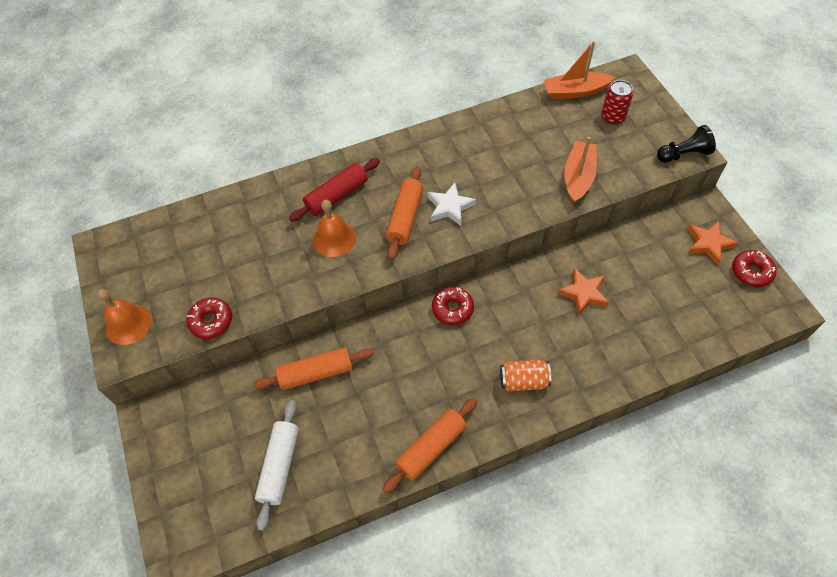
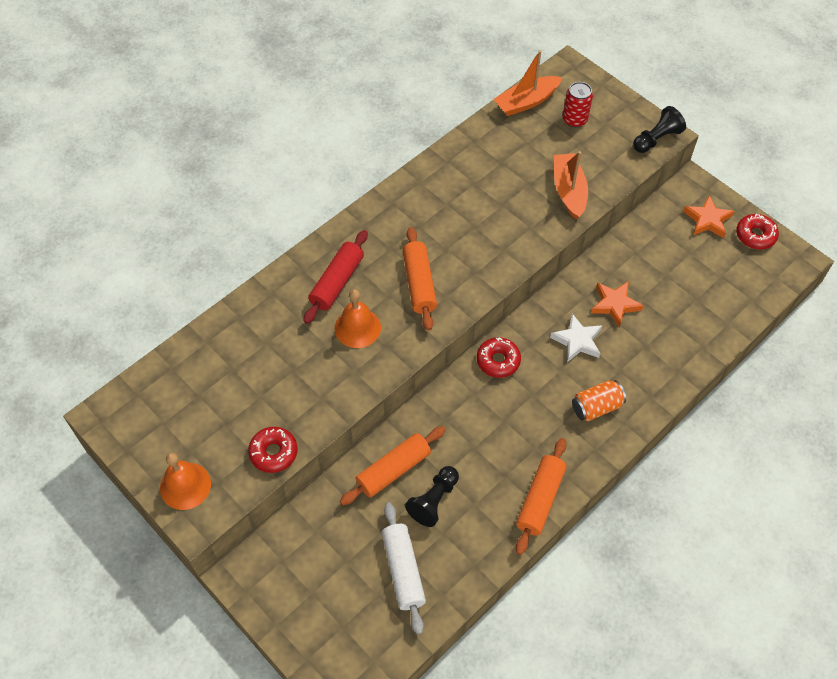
camera: 25 degrees left, 0 degrees up
white star [427,182,476,226] -> white star moved to [550,314,602,362]
none -> black pawn [405,466,459,527]

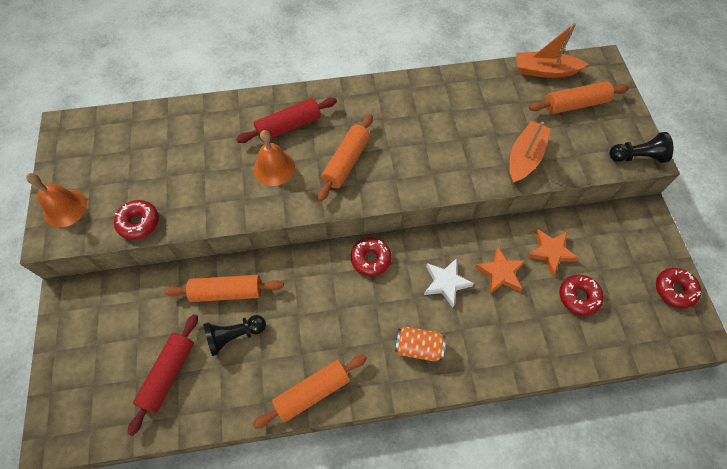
camera: 35 degrees right, 5 degrees up
white rolling pin [381,502,426,635] -> red rolling pin [127,314,198,436]
red can [563,82,593,127] -> orange rolling pin [529,81,629,114]
orange star [683,195,734,238] -> orange star moved to [527,229,579,276]
none -> red donut [559,275,604,316]

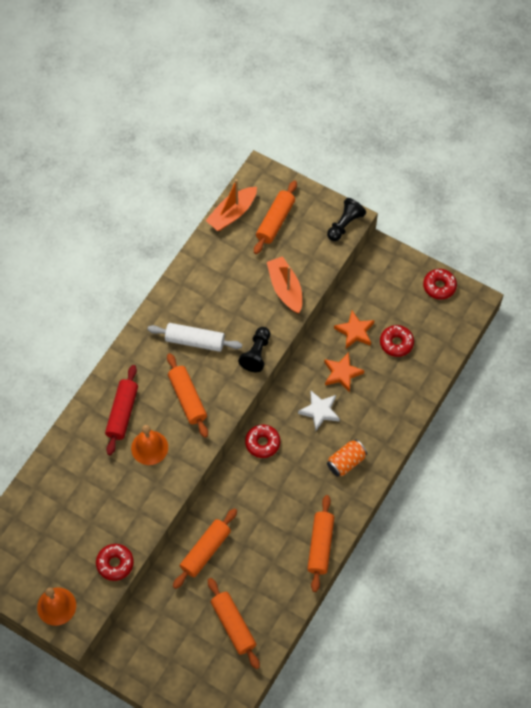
camera: 50 degrees left, 0 degrees up
red rolling pin [127,314,198,436] -> orange rolling pin [208,578,260,669]
black pawn [203,315,266,356] -> black pawn moved to [238,327,270,372]
none -> white rolling pin [147,323,242,352]

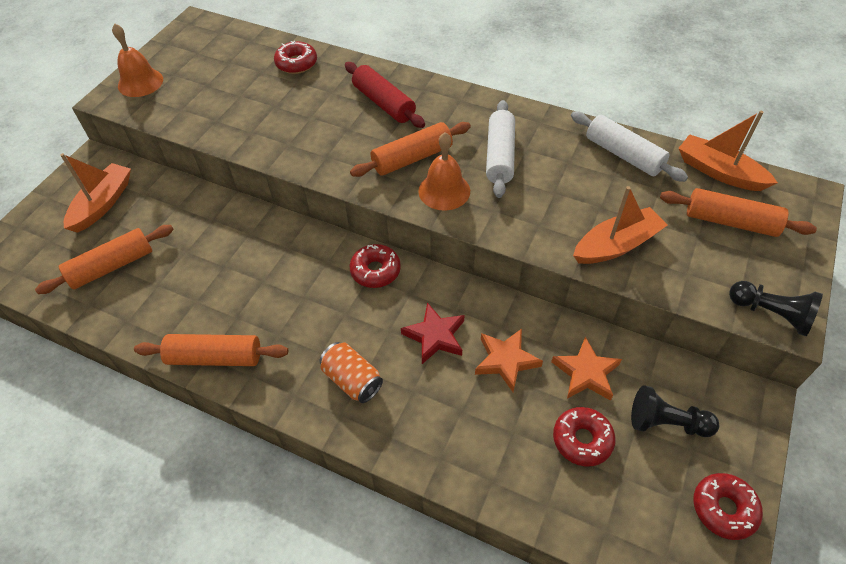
camera: 85 degrees right, 10 degrees down
red donut [96,544,134,581] -> red donut moved to [274,41,317,74]
red rolling pin [105,365,138,455] -> red rolling pin turned 45 degrees clockwise [345,62,425,128]
orange bell [131,425,168,465] -> orange bell moved to [418,132,470,211]
orange rolling pin [173,508,237,589] -> none
black pawn [238,327,270,372] -> black pawn moved to [631,385,719,437]
white star [298,391,340,431] -> red star [401,303,465,364]
none -> orange boat [60,153,131,233]
none -> white rolling pin [571,111,688,182]

